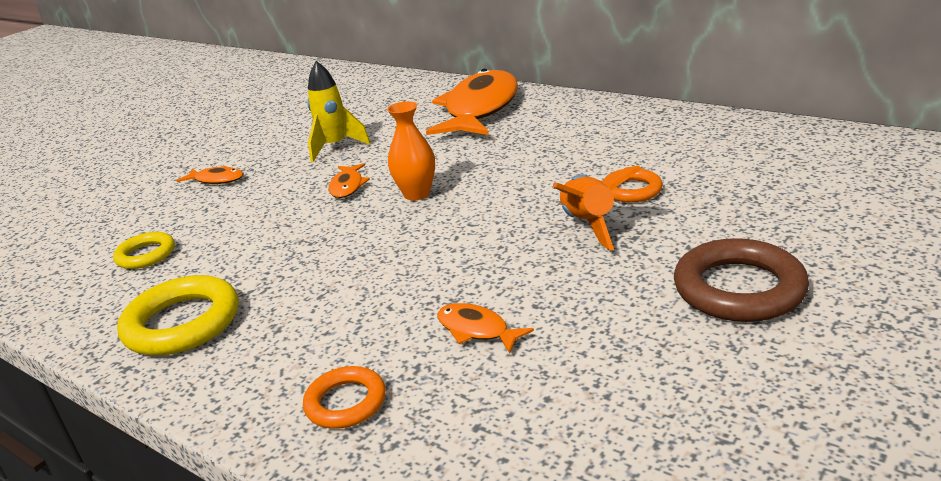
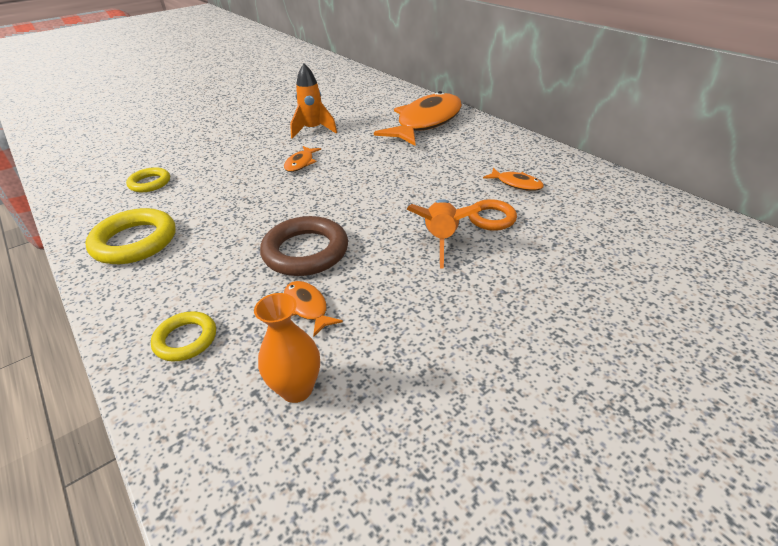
camera: 15 degrees right, 10 degrees up
orange fish [177,166,243,184] -> orange fish moved to [483,168,544,191]
orange ring [303,366,386,429] -> yellow ring [151,311,216,362]
yellow rocket [307,61,370,162] -> orange rocket [290,64,337,139]
orange vase [387,101,435,200] -> orange vase moved to [254,293,320,403]
brown ring [674,238,809,322] -> brown ring moved to [260,216,348,276]

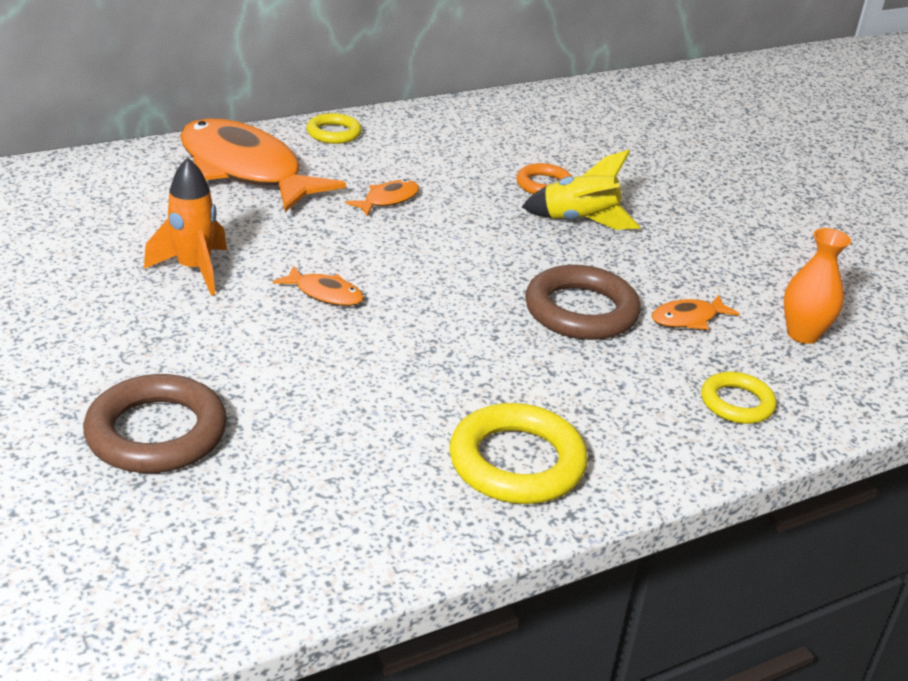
camera: 85 degrees left, 5 degrees down
yellow ring [126,167,170,192] -> yellow ring moved to [307,113,362,144]
orange rocket [406,199,481,269] -> yellow rocket [522,150,640,230]
orange fish [483,168,544,191] -> orange fish moved to [345,179,419,216]
none -> brown ring [83,374,227,473]

